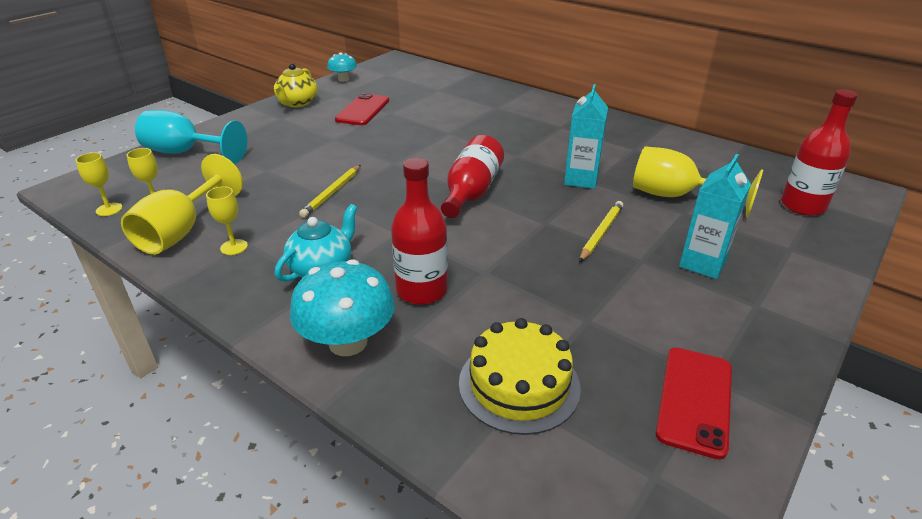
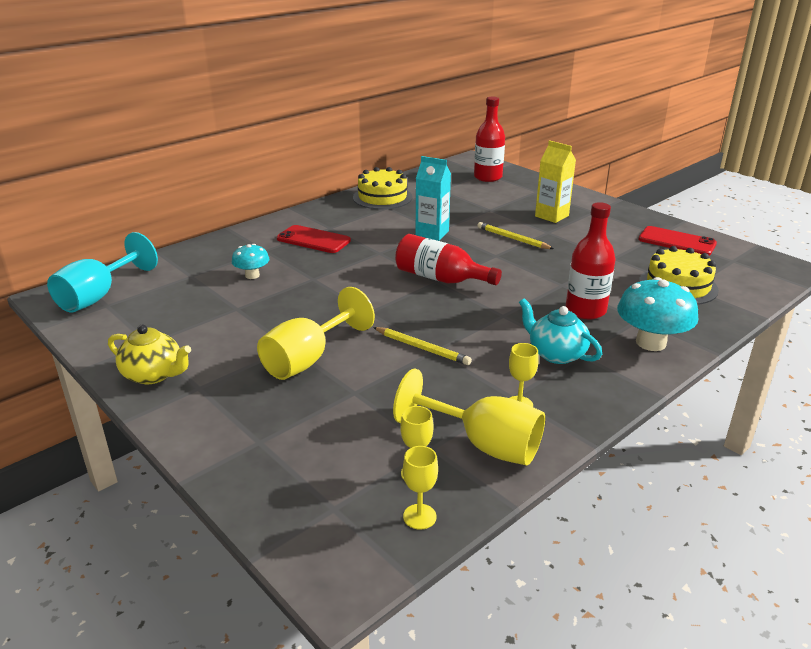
camera: 80 degrees left, 5 degrees down
turquoise goblet [135,110,247,164] -> turquoise goblet moved to [47,232,158,313]
turquoise mushroom [327,52,357,82] -> turquoise mushroom moved to [232,244,269,279]
red phone [335,93,389,125] -> red phone moved to [277,225,351,253]
yellow goblet [633,146,763,217] -> yellow goblet moved to [257,287,375,380]
turquoise carton [679,154,751,279] -> yellow carton [535,140,576,223]
none -> yellow cake [353,167,413,209]

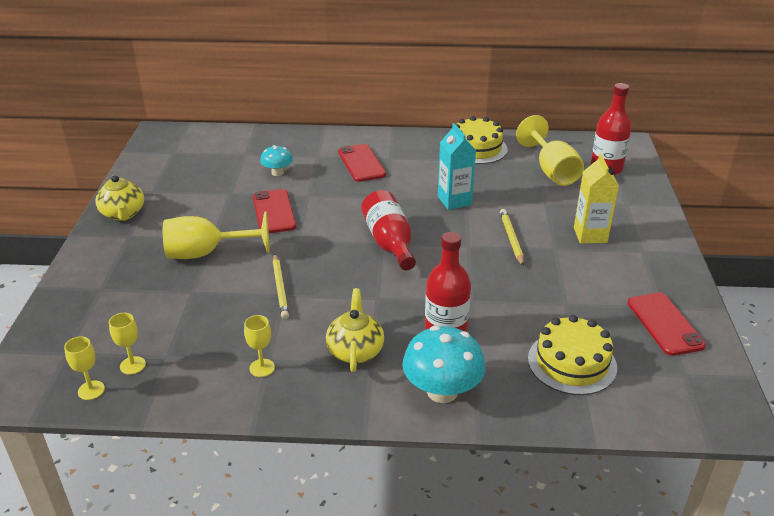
camera: 45 degrees right, 5 degrees up
turquoise goblet [47,232,158,313] -> none
yellow goblet [393,368,545,465] -> yellow goblet moved to [516,115,584,186]
turquoise teapot [519,298,602,364] -> yellow teapot [326,288,384,372]
none -> red phone [253,189,296,233]

